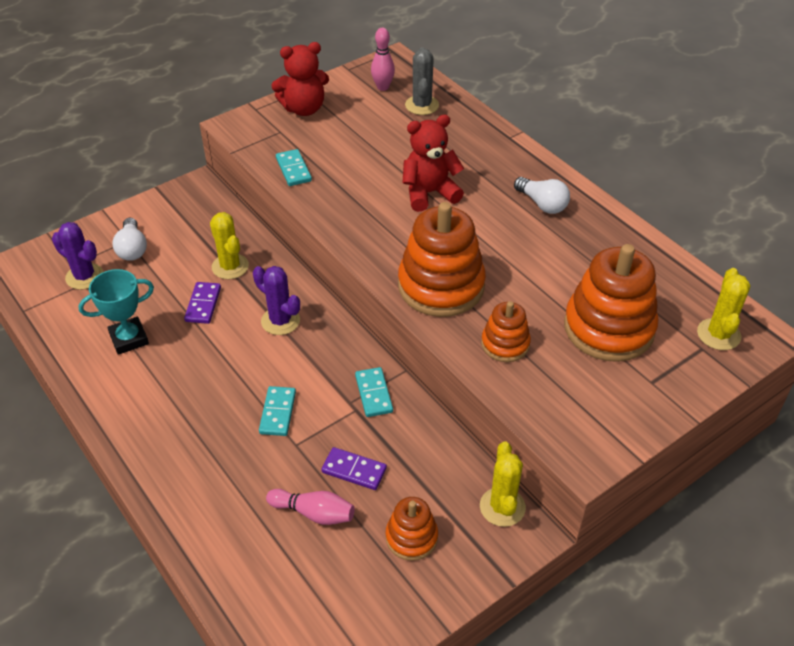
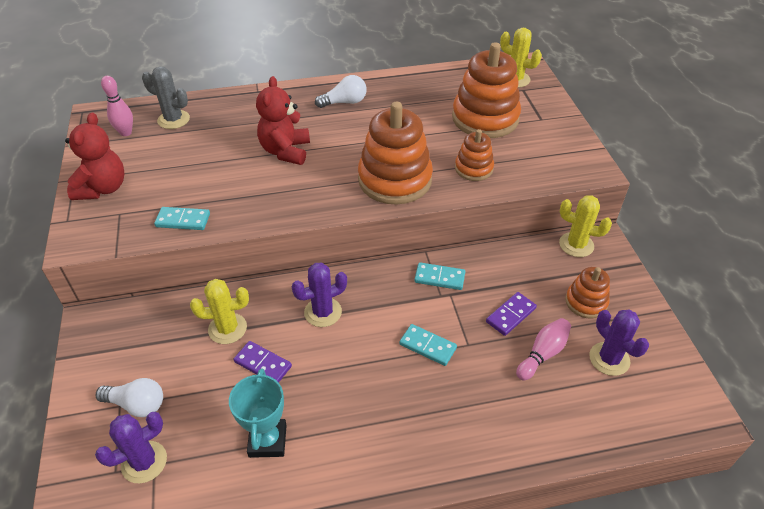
camera: 65 degrees left, 0 degrees up
none -> purple cactus [589,309,649,376]

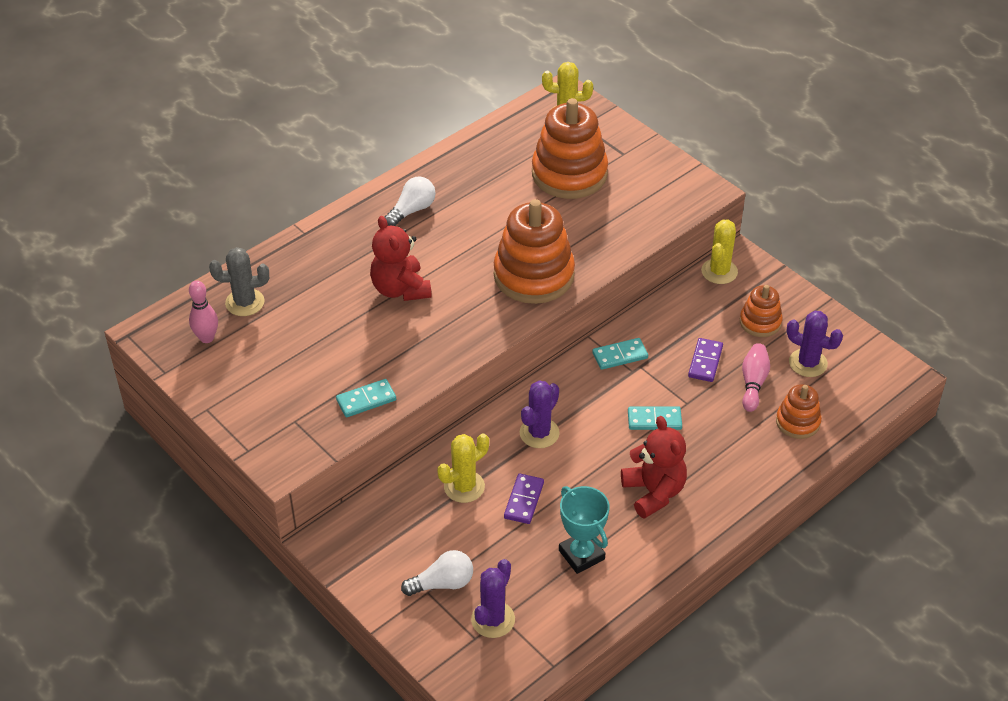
camera: 30 degrees left, 0 degrees up
red teddy bear [65,113,124,200] -> red teddy bear moved to [621,416,687,519]
purple domino [234,341,292,382] -> purple domino turned 75 degrees counterclockwise [504,473,544,524]
orange stacking toy [455,129,494,181] -> orange stacking toy moved to [776,384,822,439]
yellow cactus [559,195,612,257] -> yellow cactus turned 60 degrees counterclockwise [701,219,738,284]

